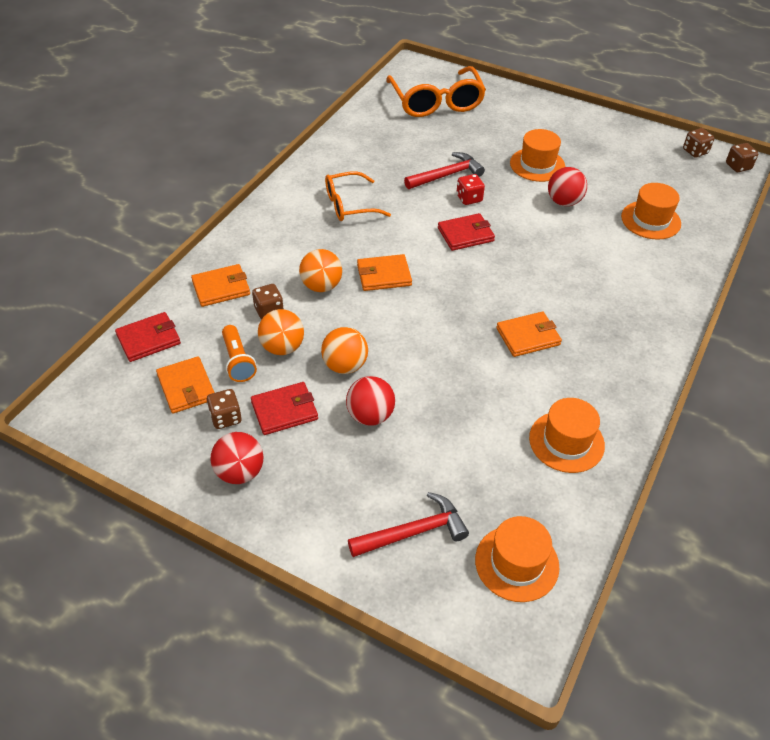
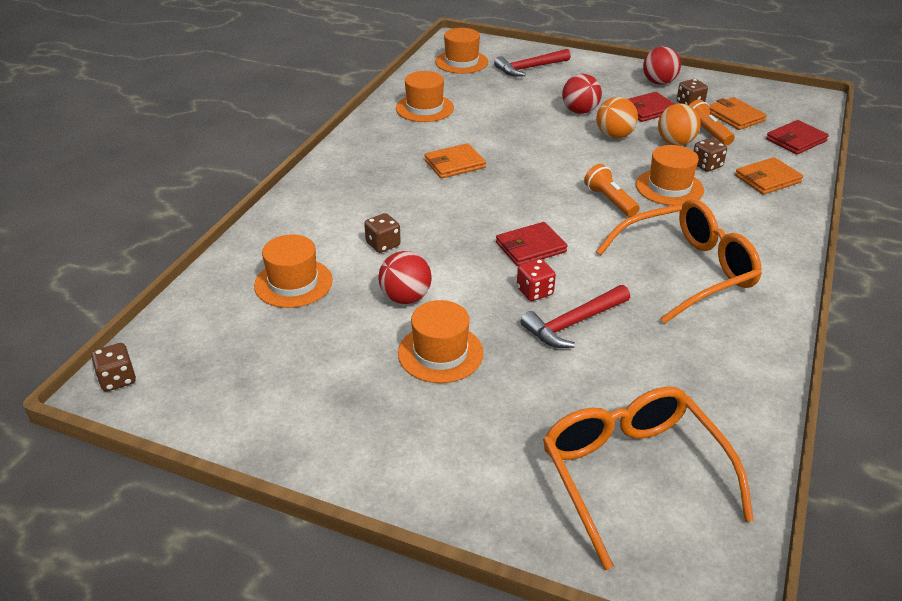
camera: 175 degrees right, 10 degrees down
orange ball [299,249,342,292] -> orange hat [636,145,704,206]
orange glasses [325,171,391,221] -> orange glasses [596,199,762,323], size x1.58
orange wallet [357,254,412,291] -> orange flashlight [584,164,640,217]
brown dice [683,128,714,158] -> brown dice moved to [364,213,401,253]

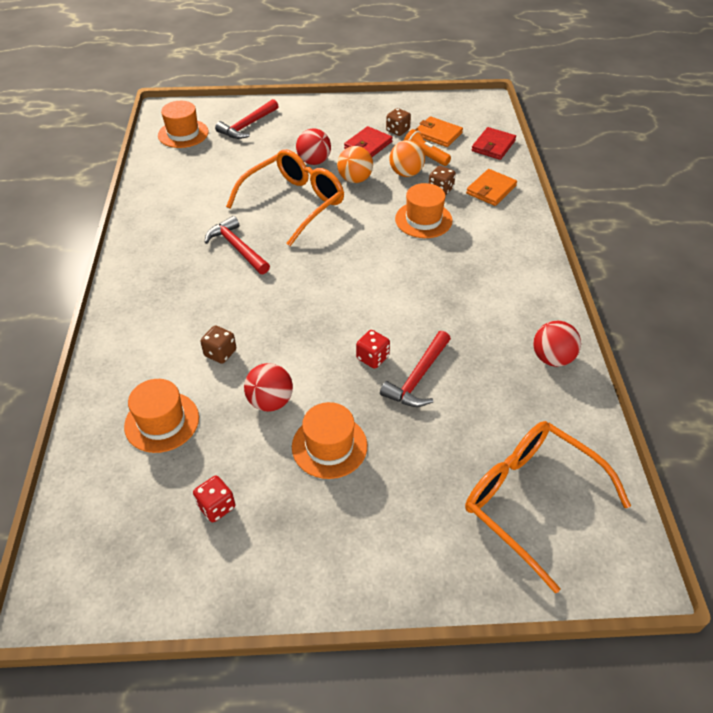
camera: 25 degrees left, 10 degrees up
brown dice [91,343,136,392] -> none
orange hat [396,71,454,122] -> none
orange wallet [424,143,486,179] -> red hammer [205,216,270,274]
red wallet [496,222,568,266] -> none
orange flashlight [584,164,640,217] -> none
orange glasses [596,199,762,323] -> orange glasses moved to [226,149,344,246]
red ball [643,46,681,85] -> red ball moved to [533,321,581,367]
none -> red dice [193,476,235,522]

